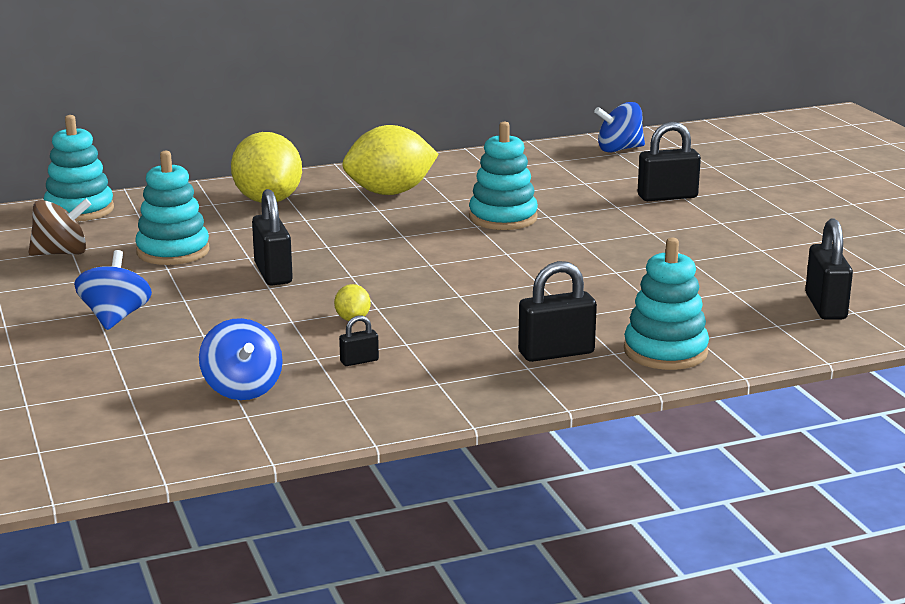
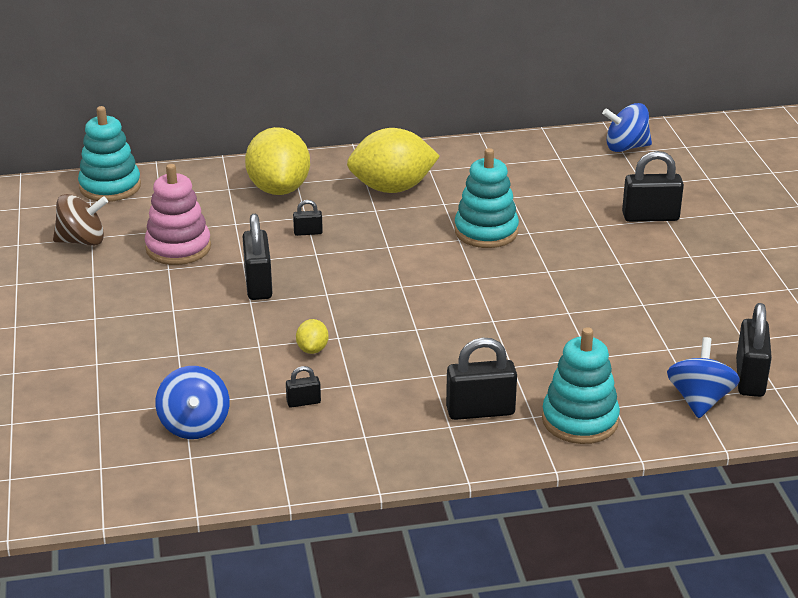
camera: 10 degrees right, 10 degrees up
blue spinning top [74,250,152,330] -> blue spinning top moved to [667,337,740,418]
turquoise stacking toy [135,151,209,265] -> pink stacking toy [145,164,211,265]
none -> black padlock [293,200,323,236]

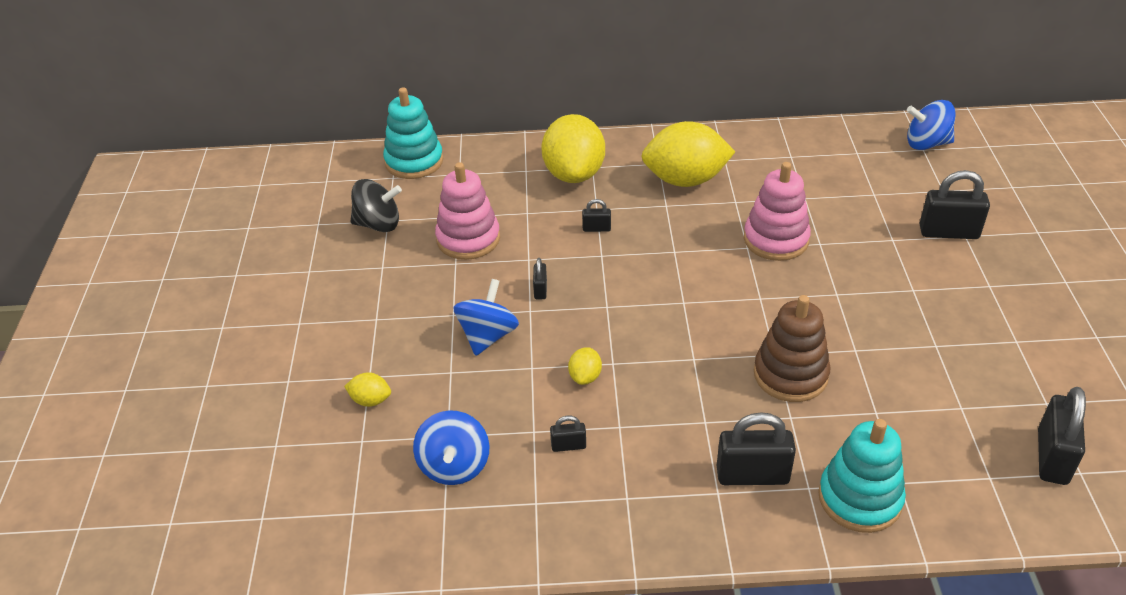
camera: 10 degrees right, 10 degrees up
brown spinning top [53,194,108,246] -> black spinning top [351,179,402,232]
black padlock [243,214,272,300] -> black padlock [533,258,547,299], size x0.50
turquoise stacking toy [454,148,519,248] -> pink stacking toy [744,162,811,261]
blue spinning top [667,337,740,418] -> blue spinning top moved to [453,279,519,356]
none -> yellow lemon [344,372,391,407]
none -> brown stacking toy [754,295,831,402]

